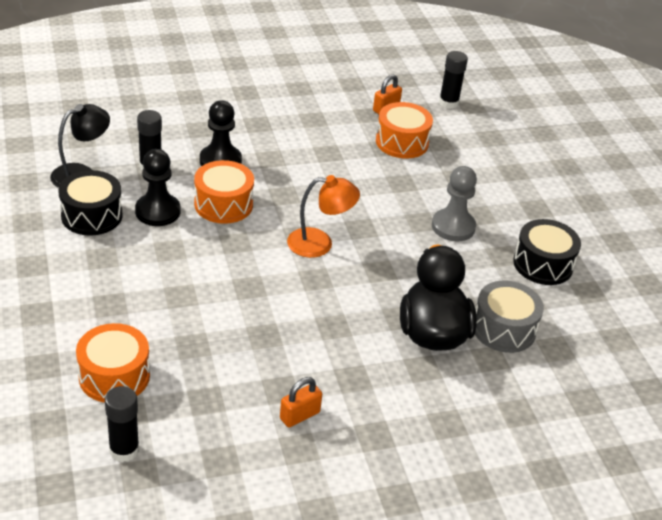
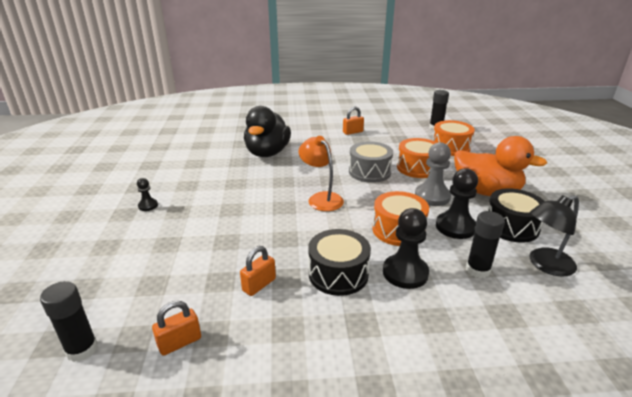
camera: 165 degrees left, 10 degrees down
orange lamp [287,175,360,258] -> orange lamp turned 45 degrees clockwise [299,136,344,211]
orange drum [376,102,433,159] -> orange drum moved to [397,138,437,178]
grey pawn [432,166,477,242] -> grey pawn moved to [415,142,451,206]
grey drum [475,280,544,353] -> grey drum moved to [349,142,393,183]
black drum [513,219,581,285] -> black drum moved to [308,229,371,296]
none -> black pawn [137,178,158,211]
none -> orange padlock [240,246,276,296]
none -> orange duck [454,136,547,196]

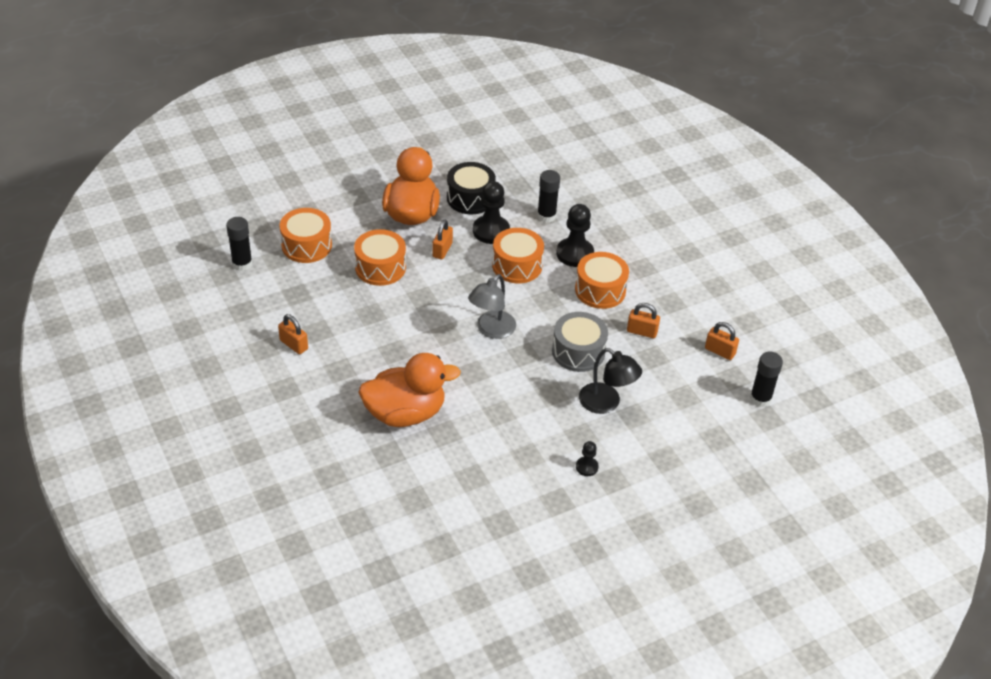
camera: 115 degrees left, 15 degrees up
black duck [244,106,291,157] -> orange duck [358,353,461,427]
orange lamp [299,136,344,211] -> grey lamp [468,274,516,339]
black drum [308,229,371,296] -> orange drum [575,252,629,309]
grey drum [349,142,393,183] -> grey drum moved to [552,312,608,372]
grey pawn [415,142,451,206] -> orange padlock [432,220,453,259]
black lamp [529,195,579,277] -> black lamp moved to [579,348,642,414]

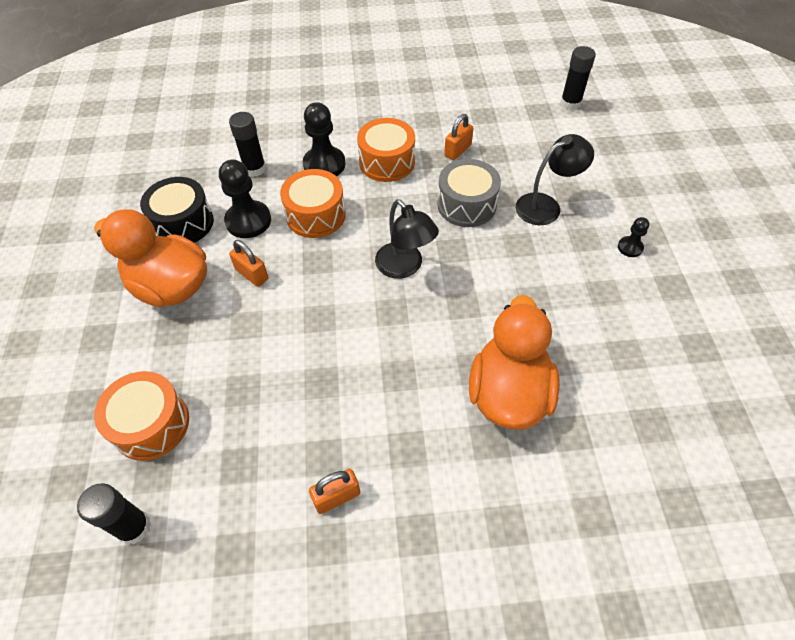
camera: 65 degrees left, 10 degrees up
orange drum [354,229,406,286] -> none
grey lamp [468,274,516,339] -> black lamp [375,199,439,279]
orange padlock [705,322,739,360] -> none

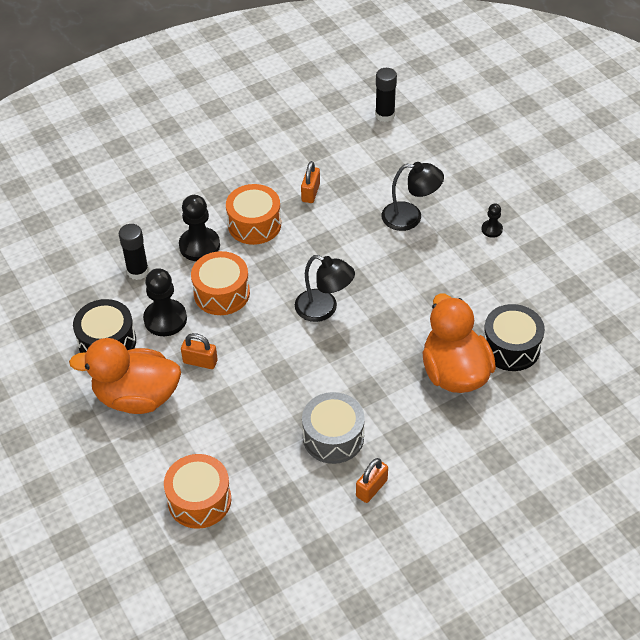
camera: 25 degrees left, 5 degrees down
black glue stick [77,483,151,545] -> none
grey drum [437,159,501,227] -> grey drum moved to [302,392,365,464]
black lamp [515,134,594,225] -> black lamp turned 60 degrees clockwise [382,162,444,231]
none -> black drum [484,304,545,371]

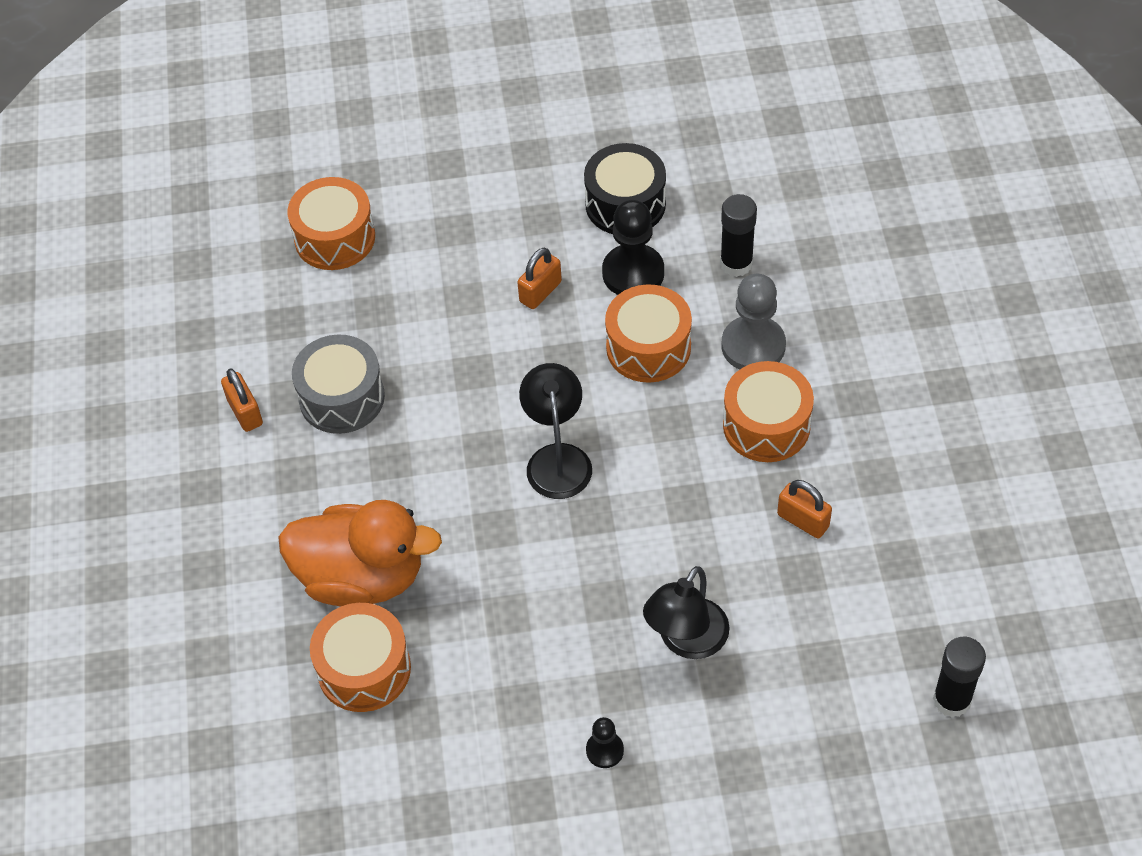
camera: 115 degrees right, 5 degrees up
orange duck [69,338,181,414] -> none
black pawn [179,195,220,261] -> grey pawn [722,274,786,370]
black lamp [295,255,355,322] -> black lamp turned 120 degrees clockwise [519,363,592,499]
black drum [484,304,545,371] -> orange drum [310,603,411,712]

